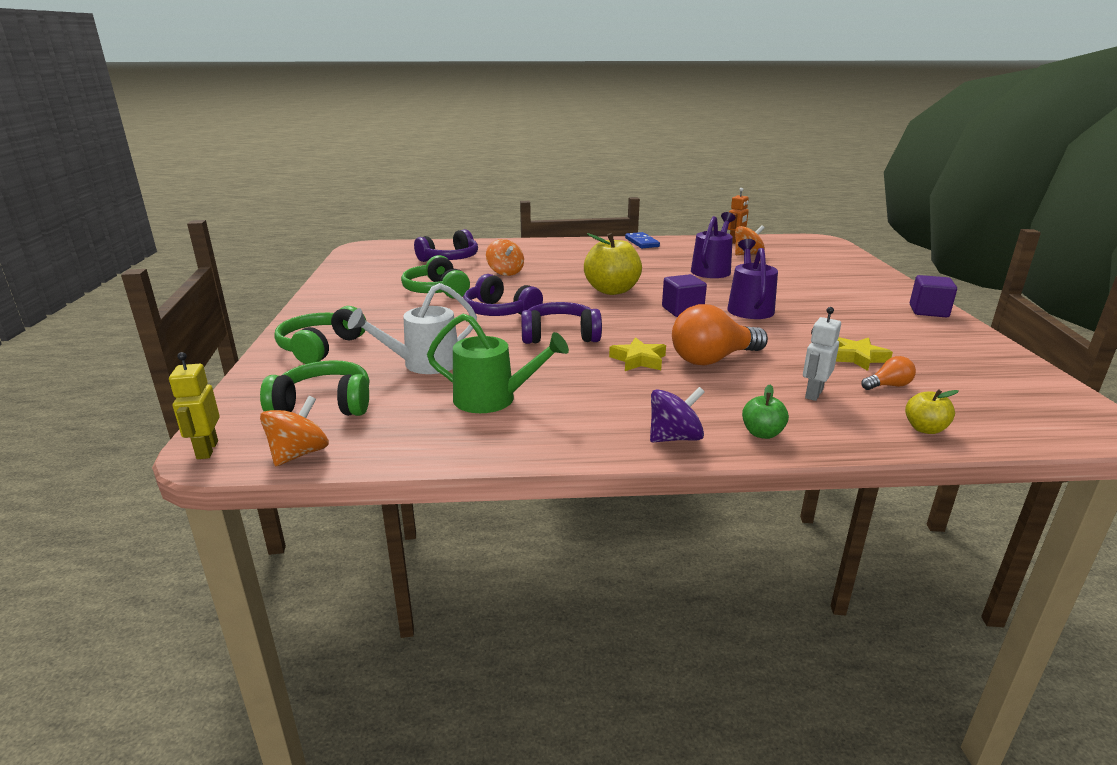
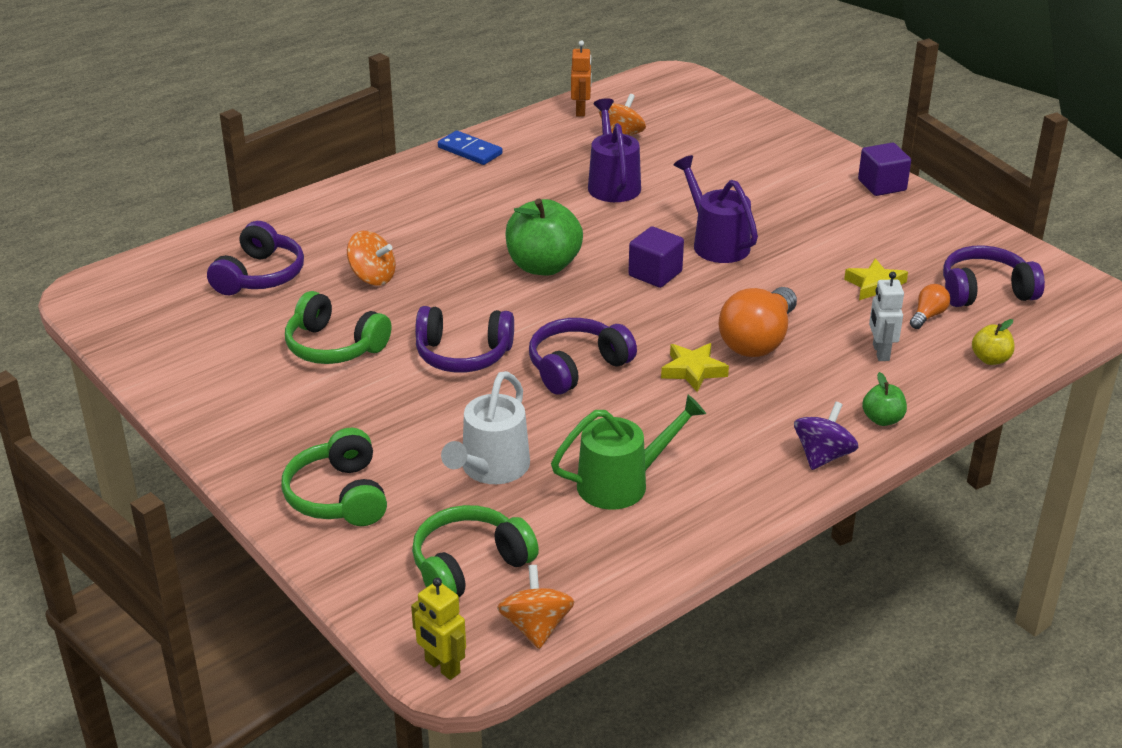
camera: 35 degrees left, 10 degrees up
yellow apple [584,233,642,295] -> green apple [505,199,583,276]
none -> purple headphones [943,246,1045,307]

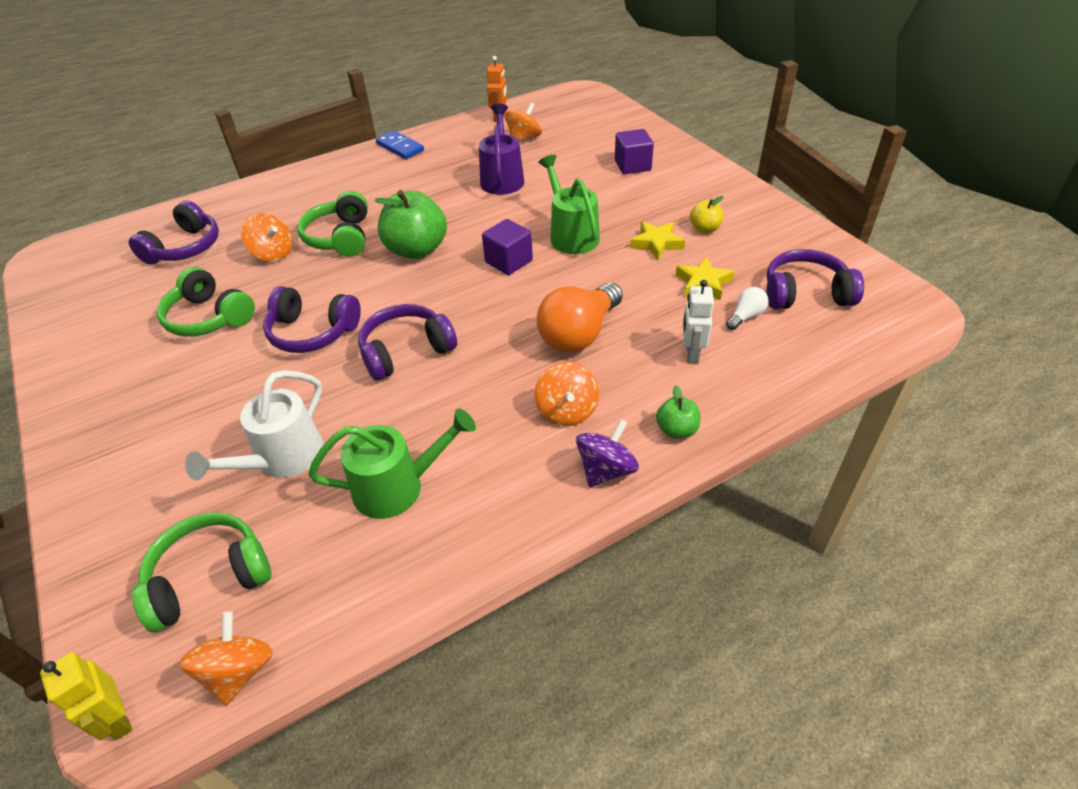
camera: 10 degrees right, 10 degrees up
green headphones [281,428,387,526] -> green headphones moved to [297,191,368,256]
yellow star [661,343,729,392] -> yellow star moved to [630,221,685,261]
purple watering can [673,155,758,263] -> green watering can [538,155,600,254]
purple cube [858,143,911,196] -> purple cube moved to [615,129,654,174]
orange light bulb [910,284,950,329] -> white light bulb [726,287,768,330]
yellow apple [972,319,1015,365] -> yellow apple moved to [690,196,724,233]
none -> orange spinning top [535,362,599,426]

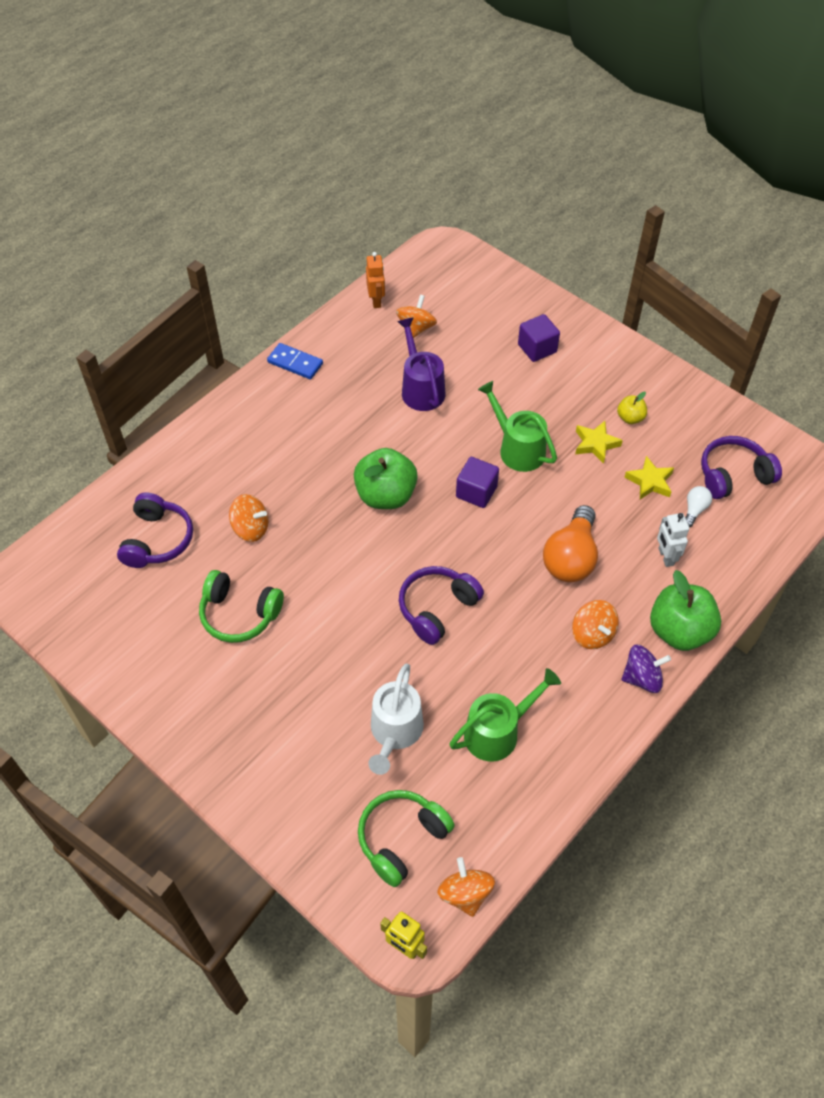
camera: 20 degrees left, 10 degrees up
purple headphones [263,286,361,353] -> none
green headphones [297,191,368,256] -> none
purple spinning top [576,419,639,487] -> purple spinning top turned 60 degrees clockwise [622,645,671,693]
green apple [656,385,700,439] -> green apple [650,570,721,651], size x2.03

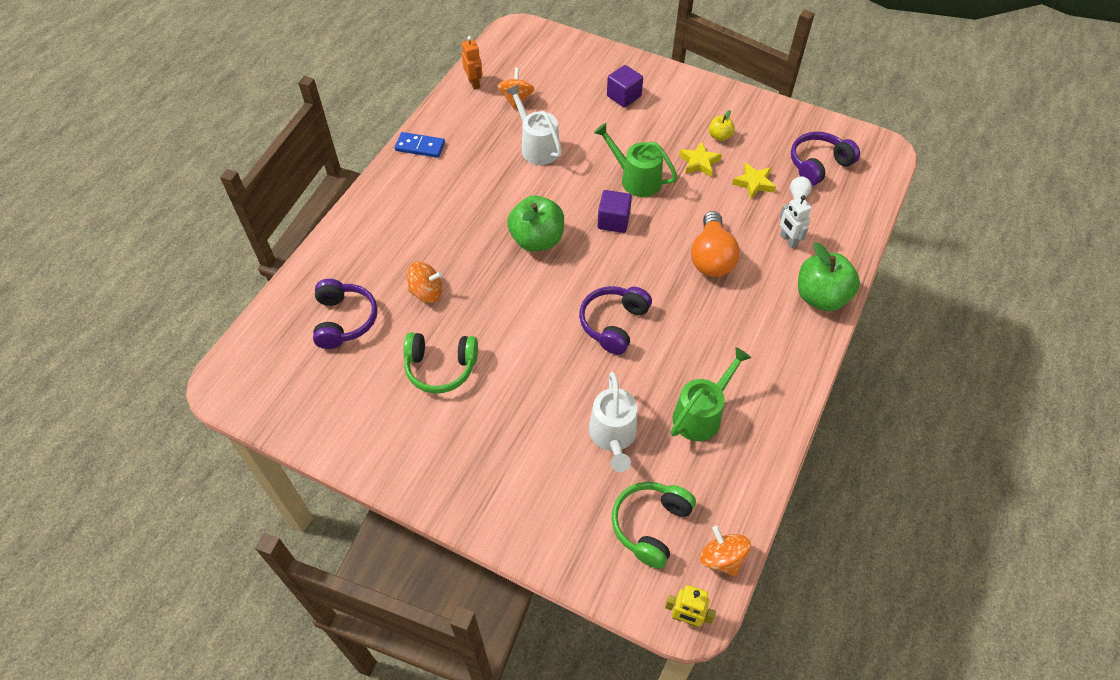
camera: 15 degrees left, 0 degrees up
purple watering can [397,317,445,411] -> white watering can [506,85,562,165]
orange spinning top [572,600,619,649] -> none
purple spinning top [622,645,671,693] -> none

